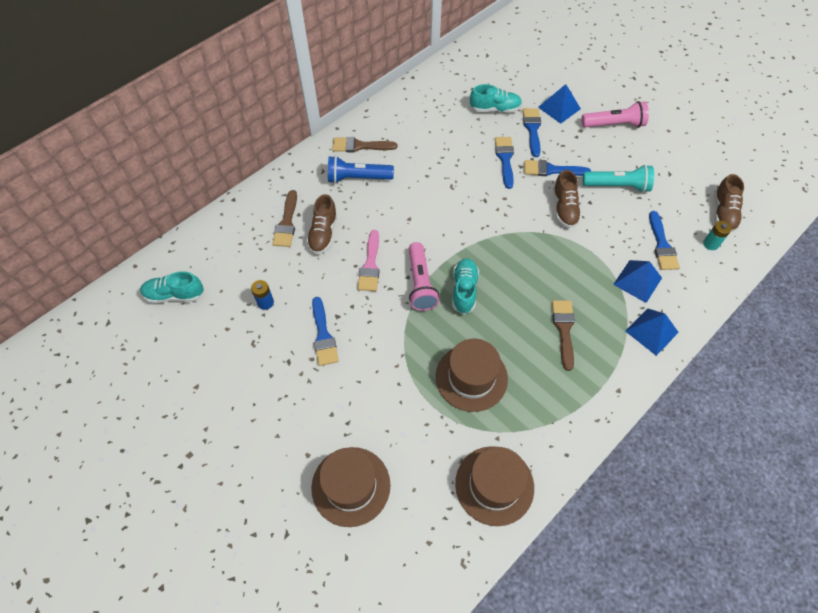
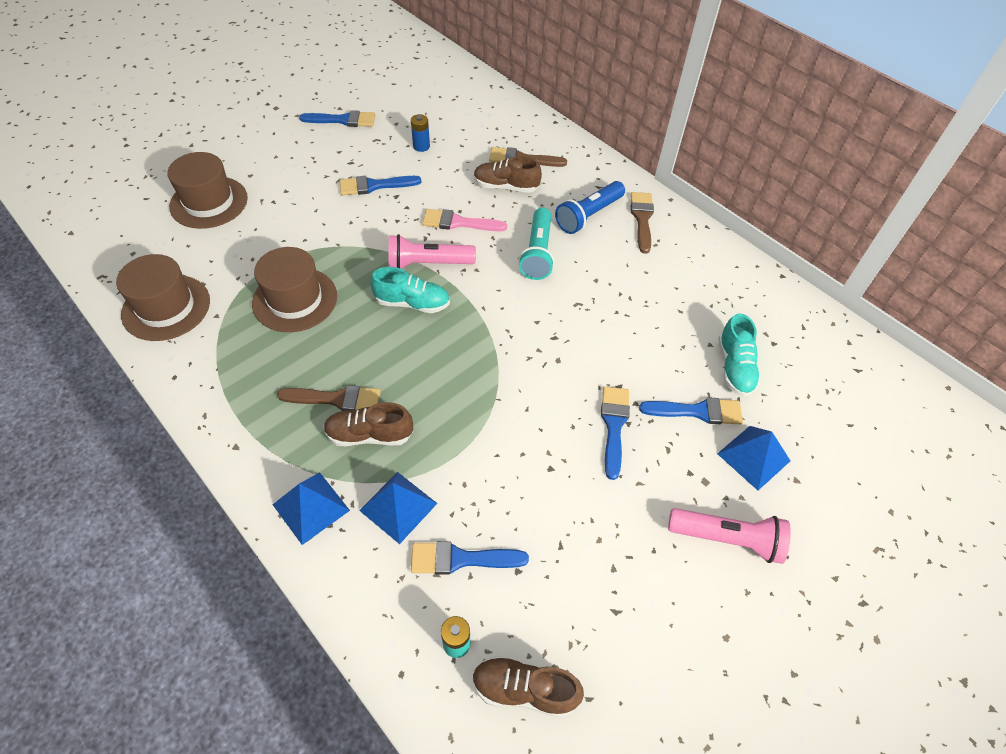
camera: 90 degrees right, 5 degrees down
turquoise shoe [140,271,204,303] -> none
blue flashlight [328,156,394,183] -> blue flashlight turned 135 degrees counterclockwise [555,181,625,234]
blue brush [495,137,514,189] -> blue brush moved to [299,110,375,127]
brown shoe [553,170,582,228] -> brown shoe moved to [324,402,413,446]
pink flashlight [581,101,649,128] -> pink flashlight turned 75 degrees counterclockwise [668,508,791,564]
turquoise flashlight [583,165,654,193] -> turquoise flashlight moved to [518,208,554,280]

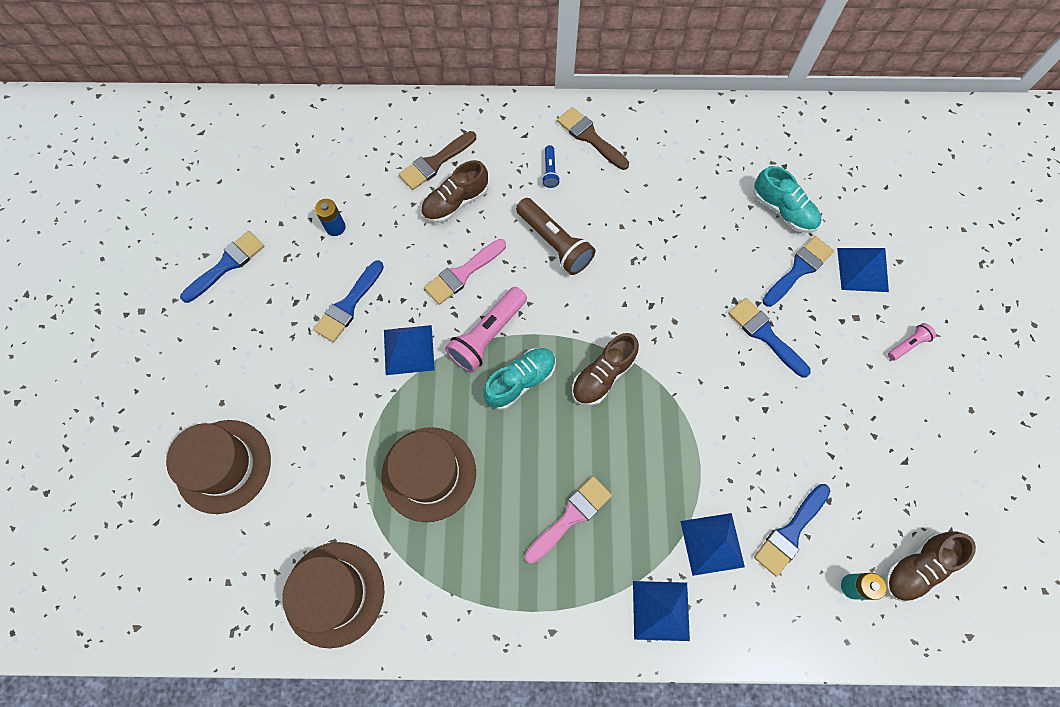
camera: 45 degrees left, 15 degrees up
brown brush [277,385,381,411] -> pink brush [525,476,612,564]
brown shoe [324,402,413,446] -> brown shoe moved to [572,333,639,406]
turquoise flashlight [518,208,554,280] -> brown flashlight [516,198,595,275]
blue flashlight [555,181,625,234] -> blue flashlight [542,145,560,188], size x0.50
pink flashlight [668,508,791,564] -> pink flashlight [888,323,936,361], size x0.50
none -> blue pyramid [384,325,435,375]

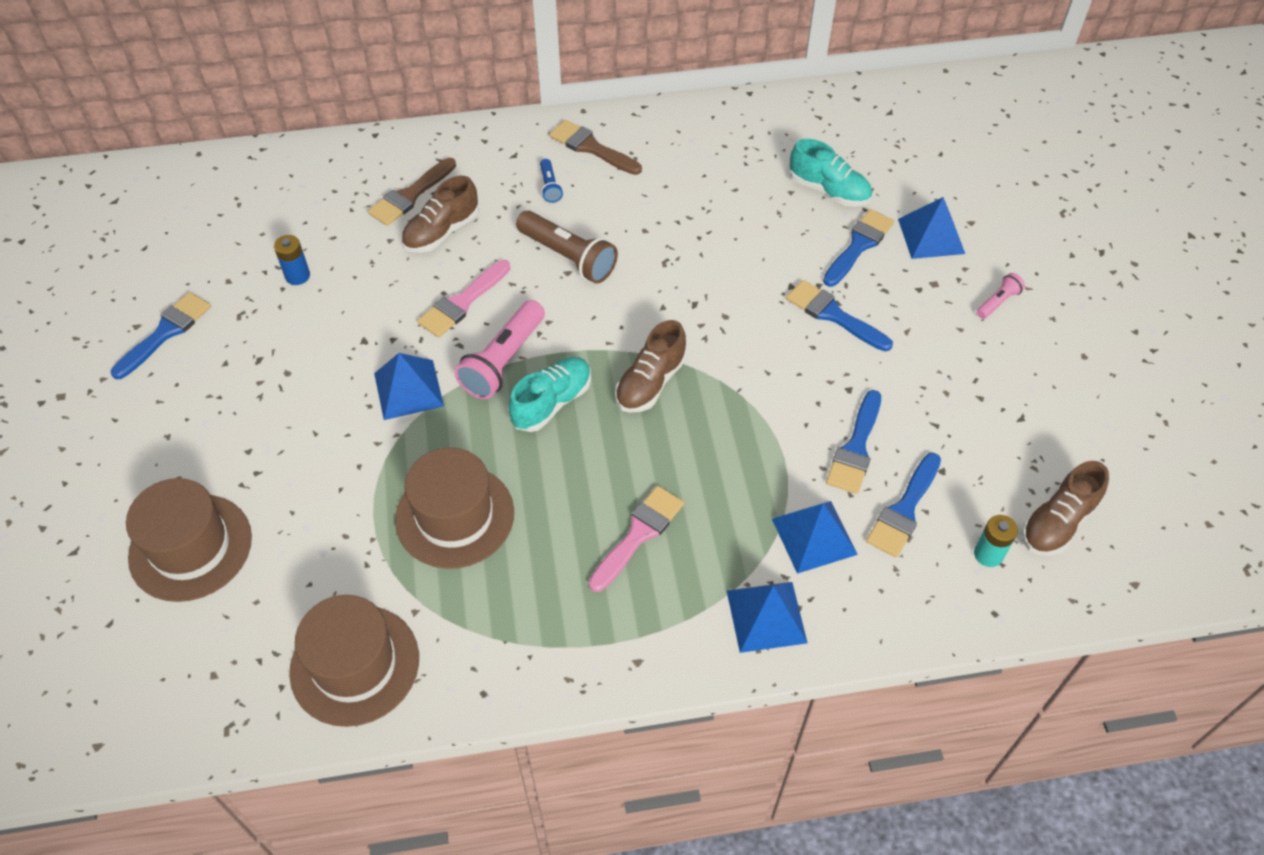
camera: 10 degrees left, 15 degrees down
blue brush [313,260,384,342] -> blue brush moved to [826,390,881,494]

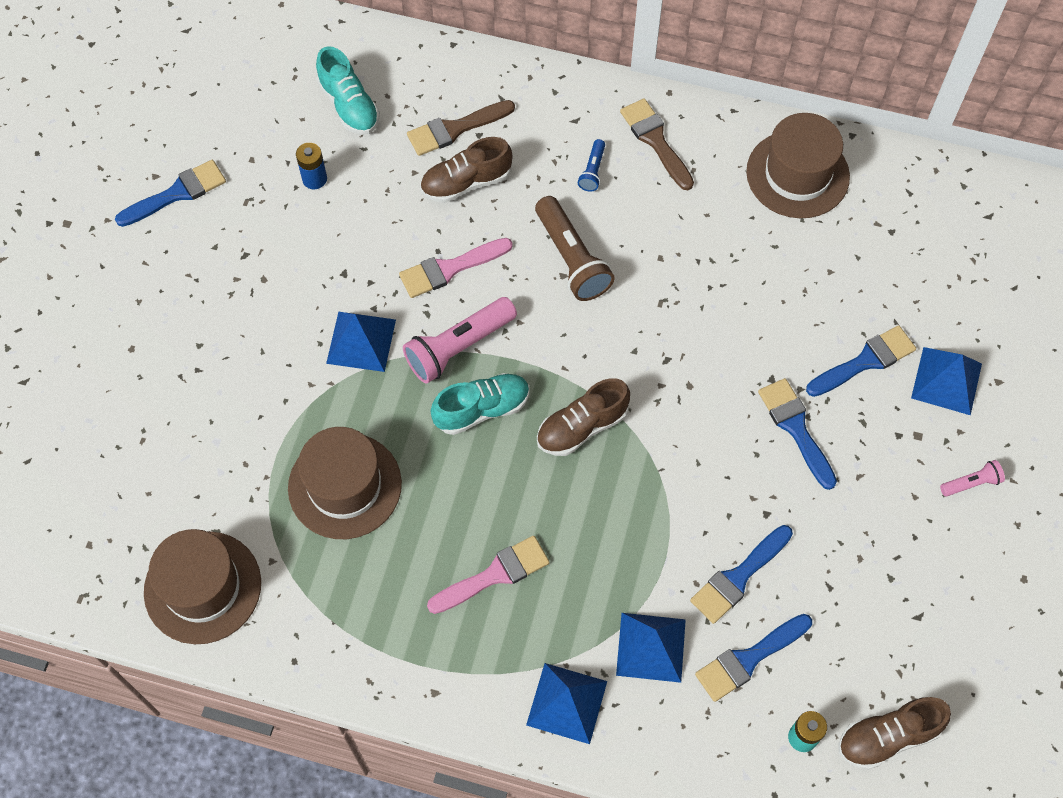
camera: 25 degrees right, 10 degrees up
brown hat [126,478,252,602] -> brown hat moved to [746,113,850,218]
turquoise shoe [790,139,872,207] -> turquoise shoe moved to [316,46,380,135]

